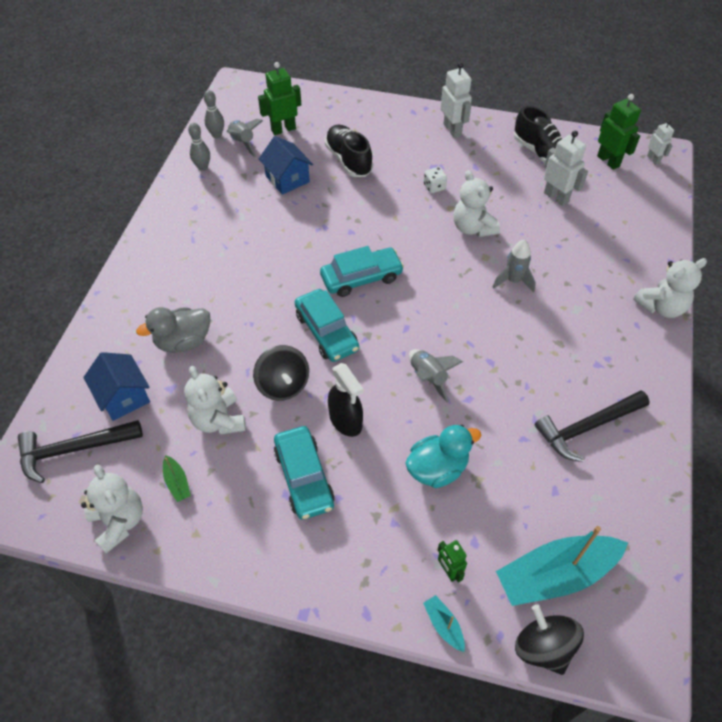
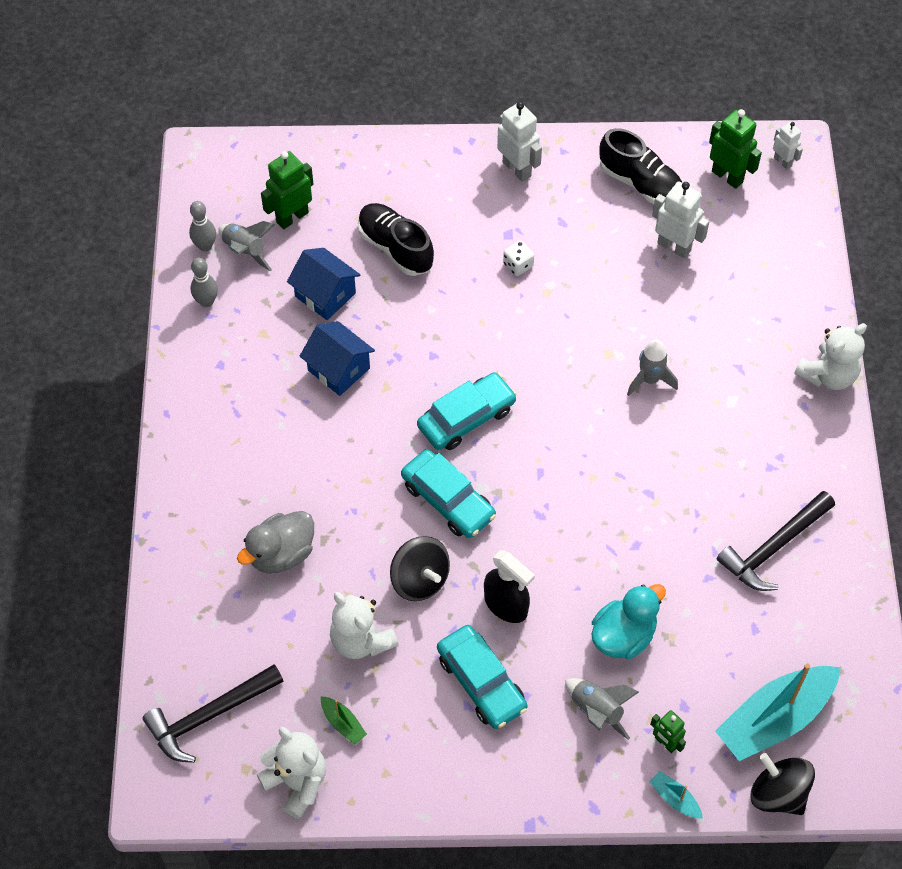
camera: 15 degrees left, 5 degrees up
blue house [83,352,150,421] -> blue house moved to [300,321,375,396]
grey rocket [409,349,463,402] -> grey rocket moved to [565,678,639,740]
white teddy bear [453,170,500,237] -> none

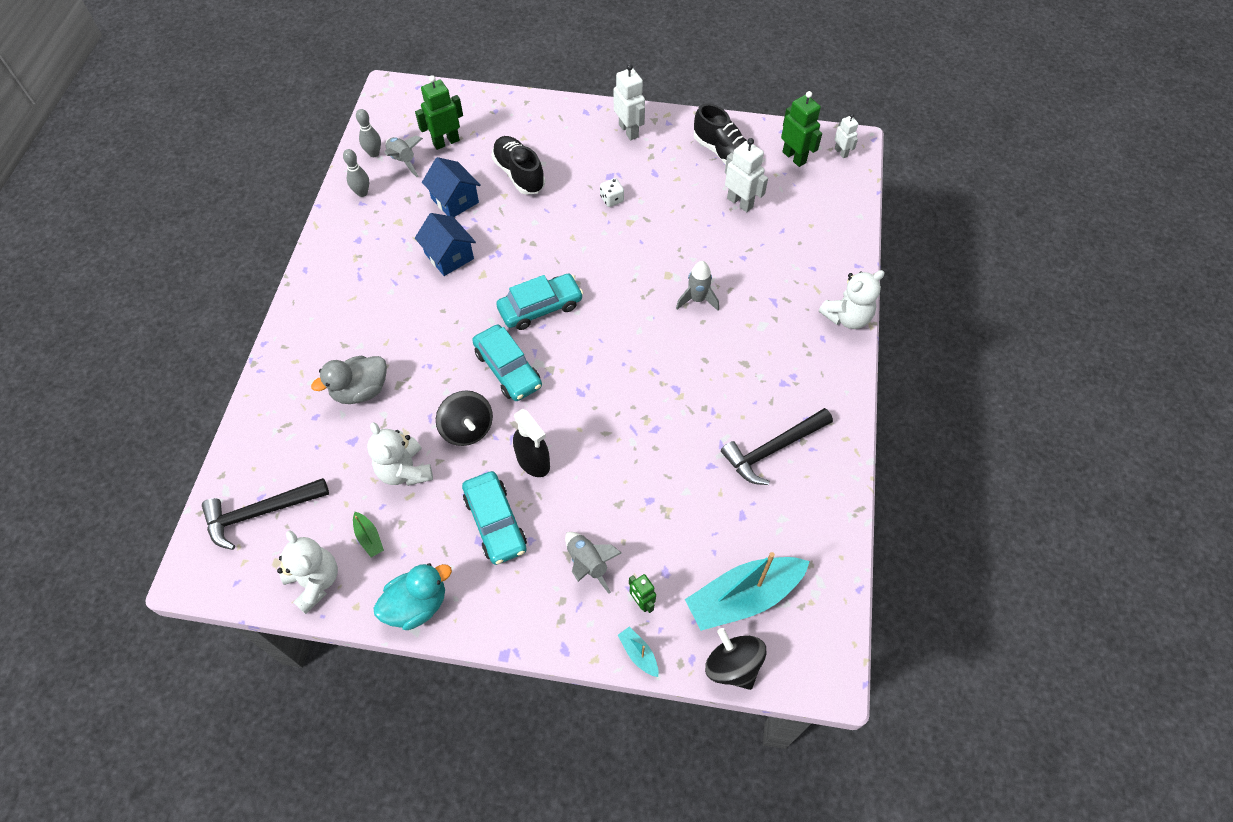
camera: 10 degrees right, 0 degrees up
turquoise duck [591,584,666,659] -> turquoise duck moved to [374,563,452,630]

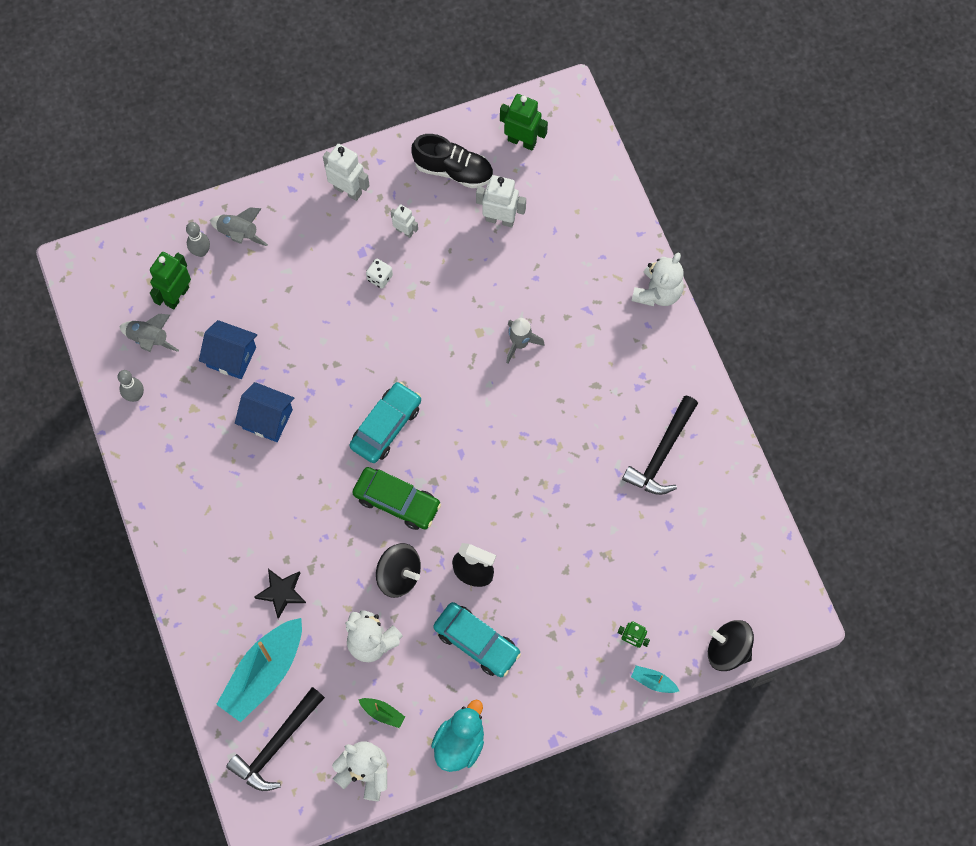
camera: 30 degrees left, 10 degrees up
grey duck [311,356,387,404] -> black star [255,569,306,619]
grey bowling pin [356,109,381,157] -> grey bowling pin moved to [186,222,210,257]
turquoise car [472,325,542,401] -> green car [352,467,441,530]
black shoe [492,136,545,195] -> none
grey rocket [565,532,622,594] -> grey rocket moved to [210,207,268,246]
turquoise boat [685,552,810,631] -> turquoise boat moved to [216,618,302,722]
white robot [834,114,858,158] -> white robot moved to [391,204,418,238]

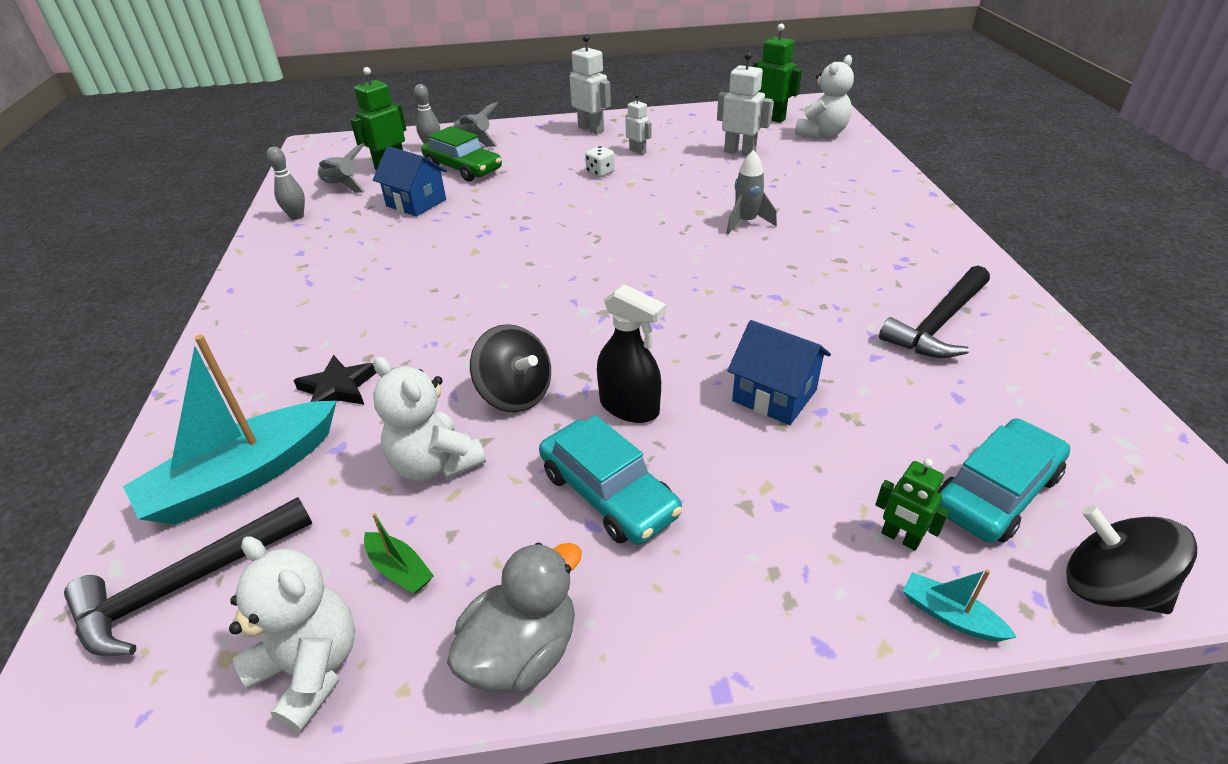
camera: 15 degrees right, 30 degrees down
blue house [235,382,294,442] -> blue house moved to [727,320,831,425]
turquoise car [349,382,421,463] -> turquoise car moved to [938,418,1070,543]
green car [352,467,441,530] -> green car moved to [421,126,502,181]
black shoe [411,134,493,188] -> none
turquoise duck [431,700,484,772] -> grey duck [447,542,582,693]
white teddy bear [632,253,684,306] -> white teddy bear moved to [795,55,854,138]

